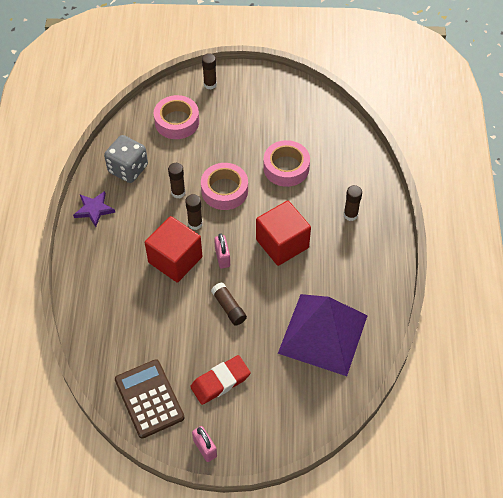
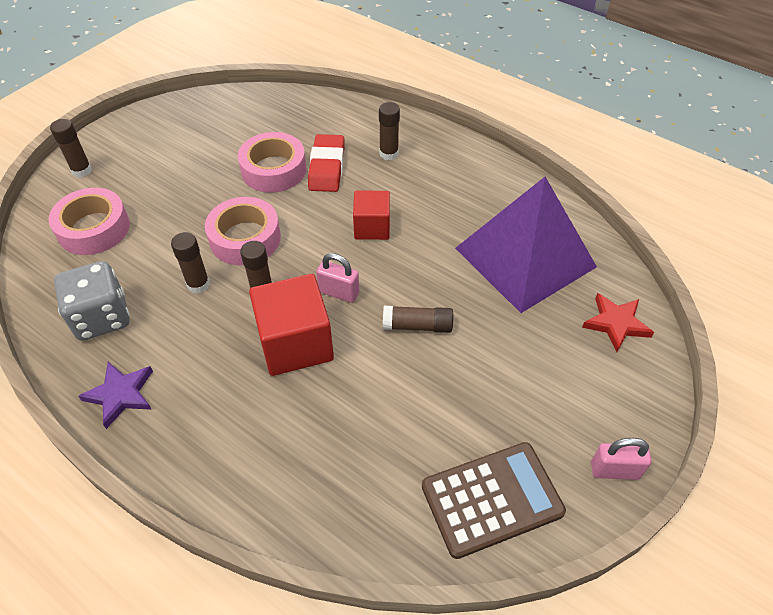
camera: 55 degrees left, 5 degrees down
brown calculator [115,359,185,439] -> brown calculator turned 150 degrees clockwise [422,442,566,559]
red eraser [190,355,251,405] -> red eraser moved to [308,134,345,192]
red cube [256,201,311,266] -> red cube [353,191,390,240], size x0.62
none -> red star [582,293,654,352]

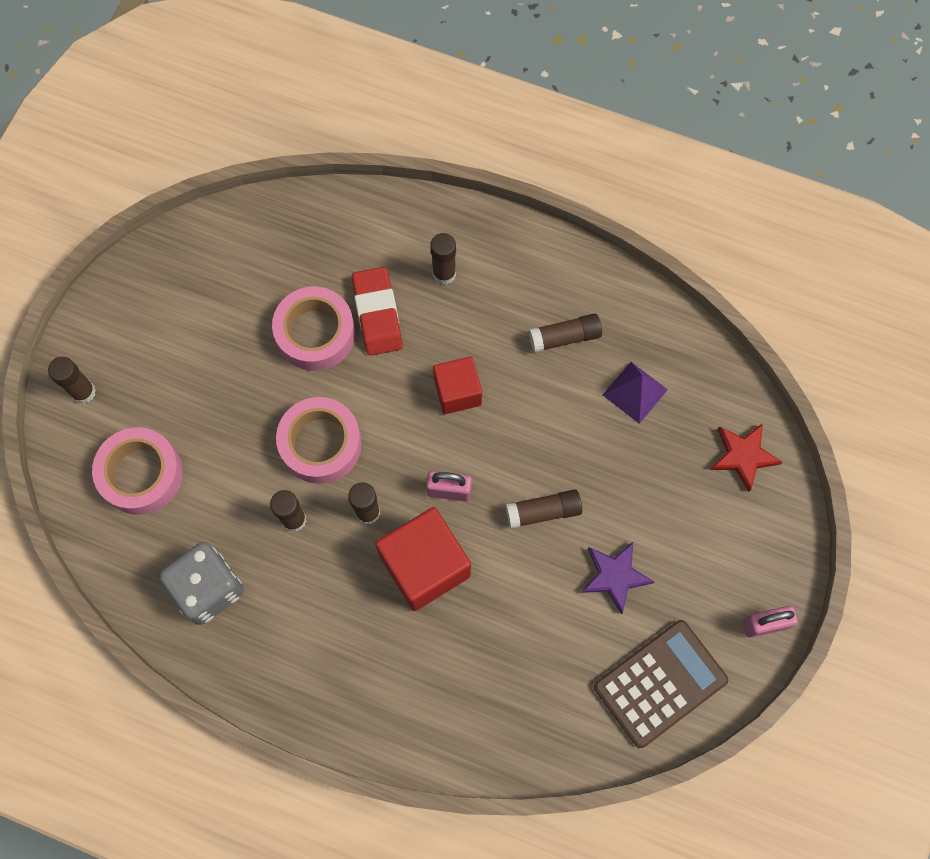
camera: 15 degrees left, 20 degrees up
purple star [78,362,153,429] -> purple star moved to [581,542,654,615]
purple pyramid [455,177,597,313] -> purple pyramid [603,362,668,424], size x0.42
none -> brown glue stick [529,314,602,353]

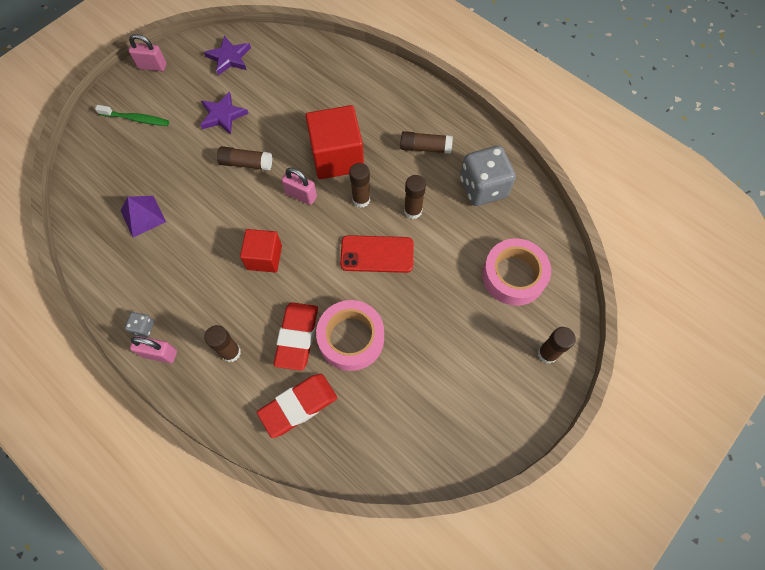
camera: 160 degrees left, 5 degrees down
pink tape [276,397,362,484] -> red phone [340,235,413,273]
brown glue stick [529,314,602,353] -> brown glue stick moved to [400,131,453,154]
brown calculator [594,620,728,748] -> purple star [204,35,251,75]
red star [710,423,782,492] -> none
none -> green toothbrush [95,105,169,126]
none -> grey dice [125,312,154,337]
none -> pink padlock [130,336,177,363]
none -> red eraser [257,374,337,438]

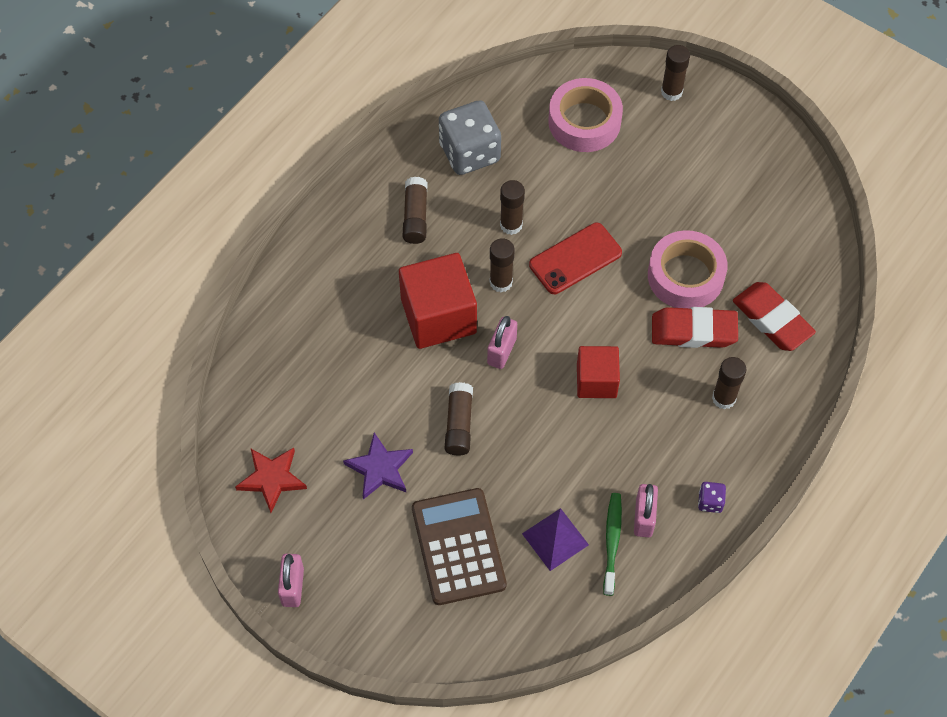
camera: 95 degrees left, 5 degrees down
green toothbrush [95,105,169,126] -> green toothbrush moved to [603,493,622,596]
grey dice [125,312,154,337] -> purple dice [698,482,726,513]
pink padlock [130,336,177,363] -> pink padlock moved to [634,484,658,537]
purple star [204,35,251,75] -> red star [235,448,307,513]
red phone [340,235,413,273] -> red phone turned 60 degrees clockwise [529,223,622,294]
none -> brown calculator [412,488,507,605]

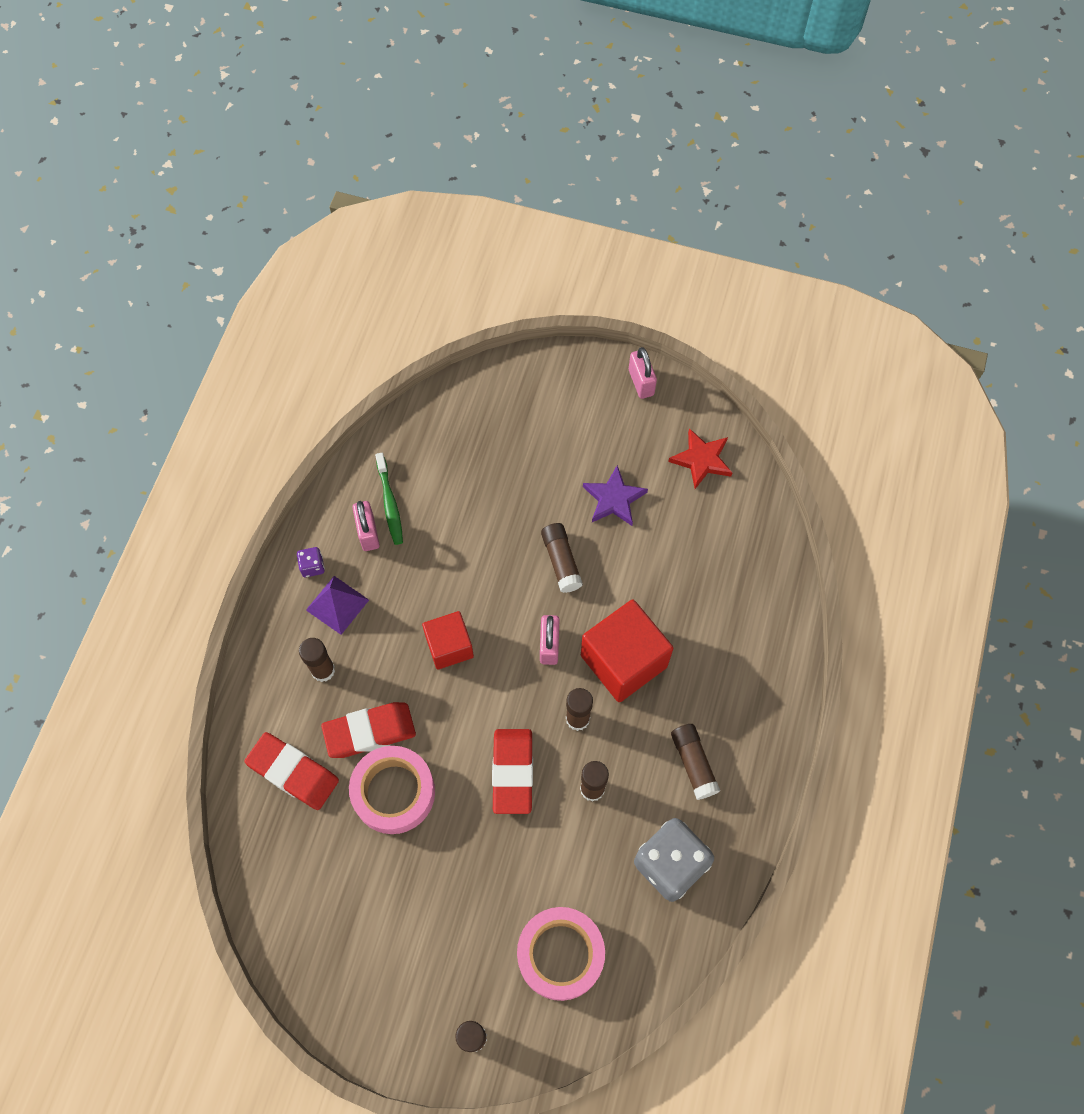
camera: 160 degrees right, 5 degrees up
brown calculator [412,488,507,605] -> none
purple pyramid [522,508,589,571] -> purple pyramid moved to [306,576,369,635]
red phone [529,223,622,294] -> red eraser [492,729,533,814]

